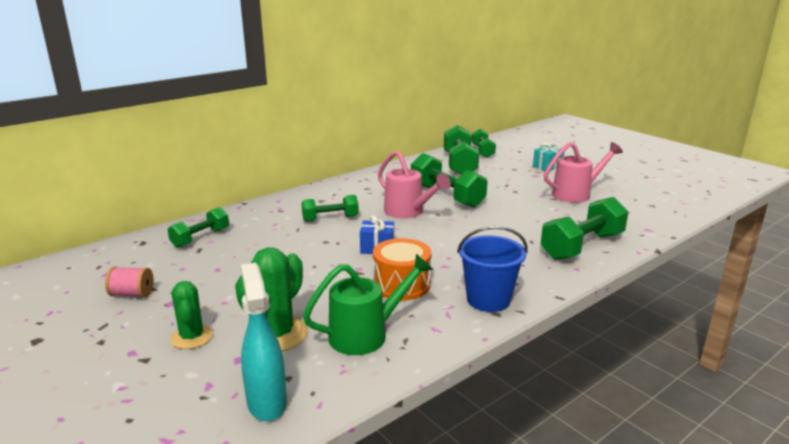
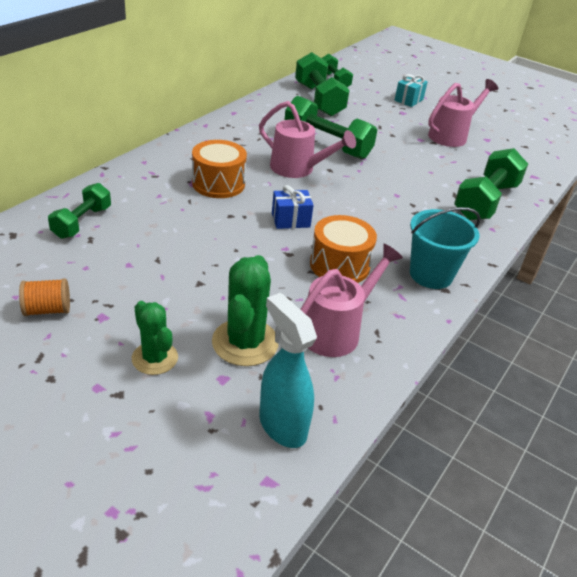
camera: 20 degrees left, 15 degrees up
pink spool [105,267,154,298] -> orange spool [19,278,70,316]
green dumbbell [301,195,359,221] -> orange drum [192,140,247,198]
green watering can [303,254,433,355] -> pink watering can [300,244,403,357]
blue bucket [457,226,528,312] -> turquoise bucket [410,207,481,289]

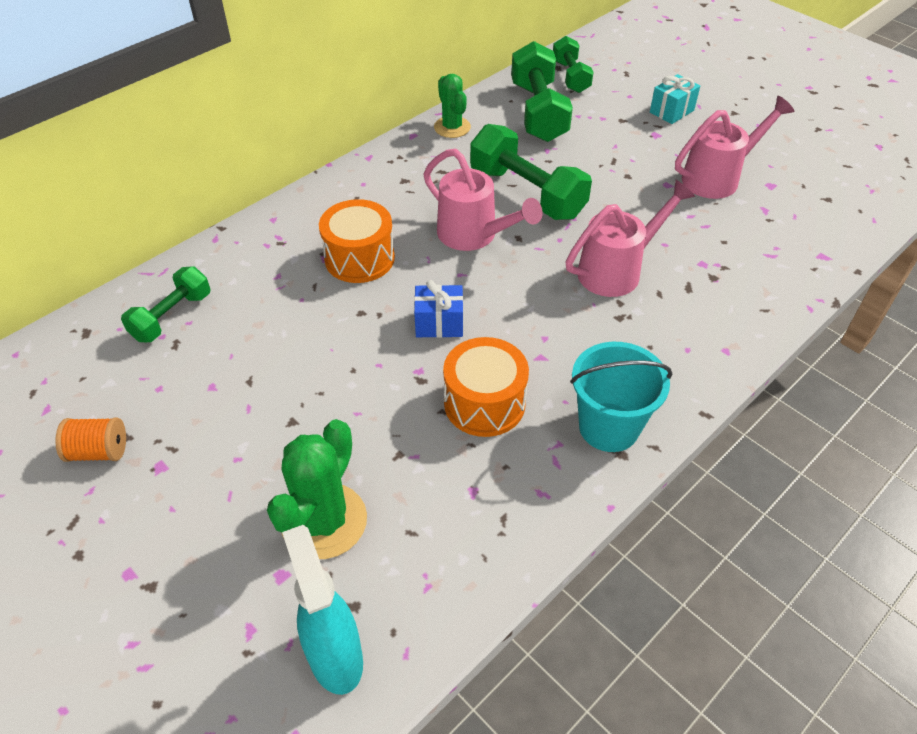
camera: 15 degrees right, 10 degrees up
green cactus [132,301,178,375] -> green cactus moved to [434,74,471,138]
pink watering can [300,244,403,357] -> pink watering can moved to [565,180,695,297]
green dumbbell [454,148,528,220] -> none

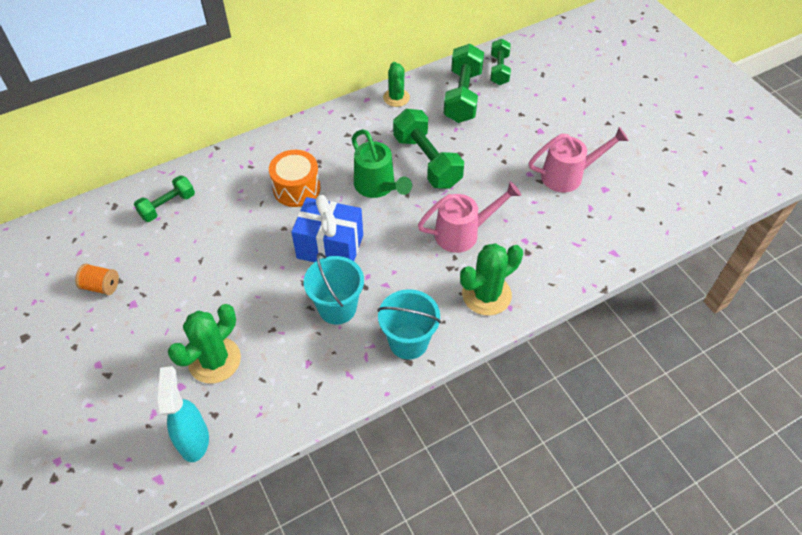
camera: 15 degrees right, 5 degrees up
blue gift [414,280,463,338] -> blue gift [291,195,363,262], size x1.83
pink watering can [423,149,543,251] -> green watering can [352,129,412,198]
orange drum [443,337,529,437] -> turquoise bucket [304,253,364,325]
turquoise gift [650,74,700,124] -> none
none -> green cactus [460,243,523,316]

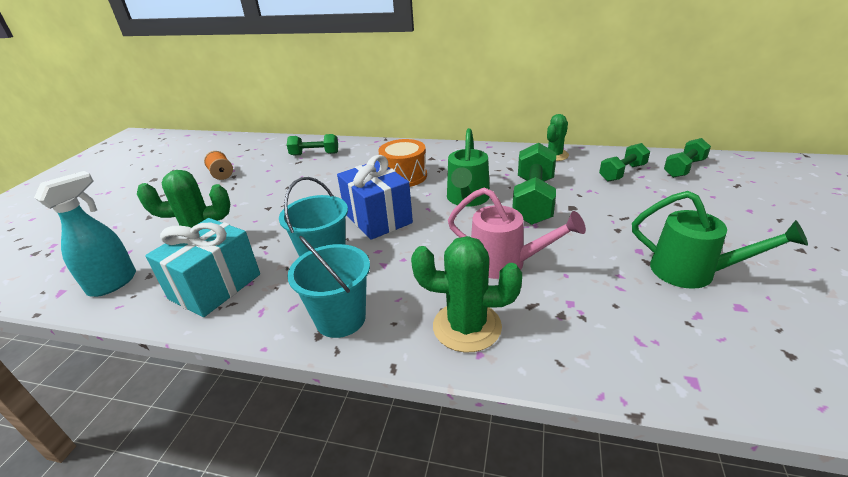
camera: 45 degrees right, 20 degrees down
green dumbbell [443,44,484,123] -> green dumbbell [599,143,650,181], size x0.61
pink watering can [529,127,629,192] -> green watering can [632,191,808,289]
none -> turquoise gift [145,218,260,317]

